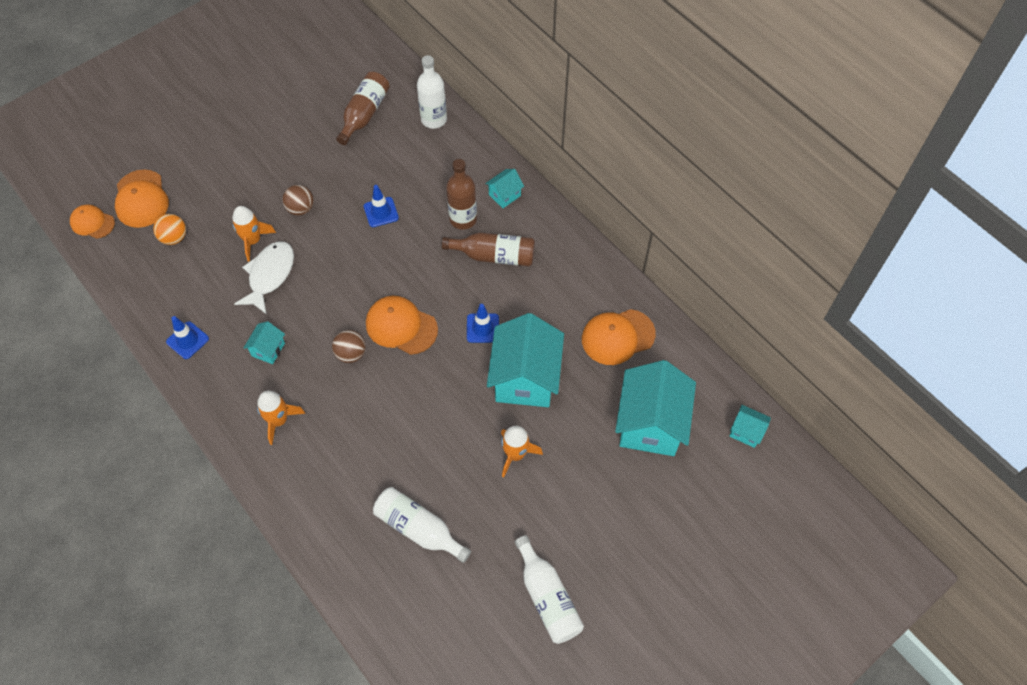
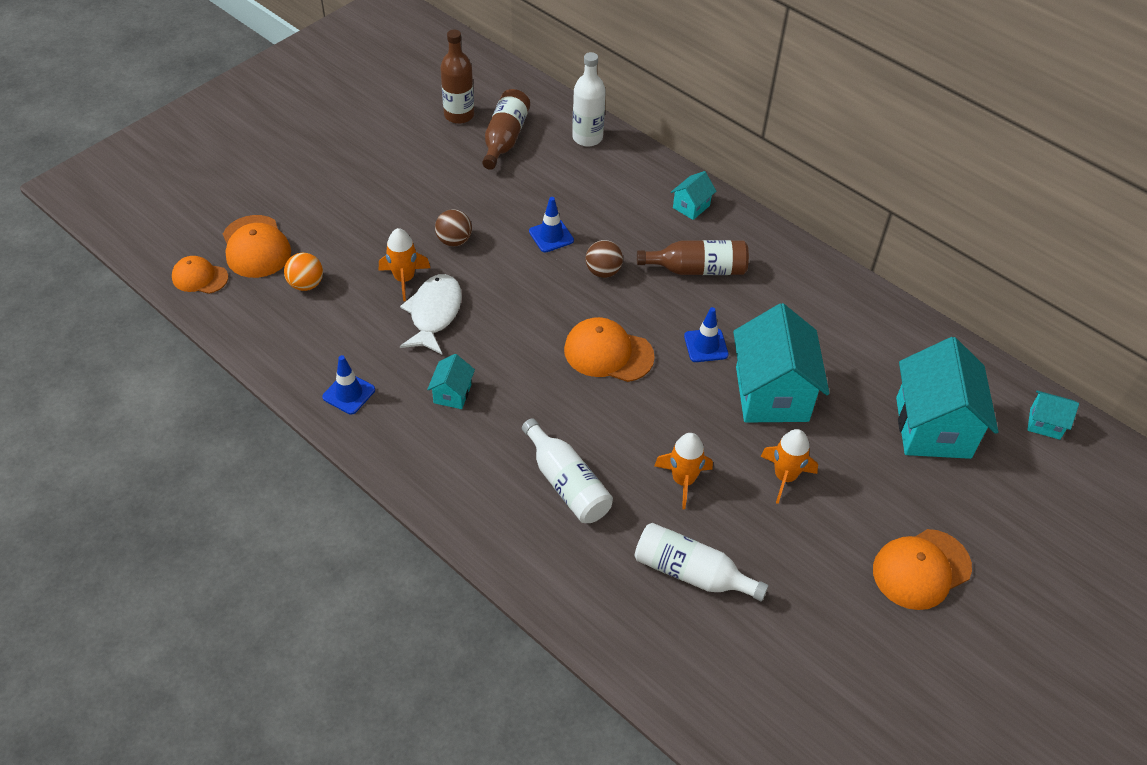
camera: 10 degrees left, 10 degrees down
orange rocket [257,391,305,445] -> orange rocket moved to [654,433,713,509]
brown ball [332,330,366,363] -> brown ball moved to [586,240,623,278]
brown bottle [446,159,477,230] -> brown bottle moved to [440,30,474,124]
white bottle [515,535,584,644] -> white bottle moved to [522,418,613,523]
orange cap [582,309,656,365] -> orange cap moved to [873,529,972,610]

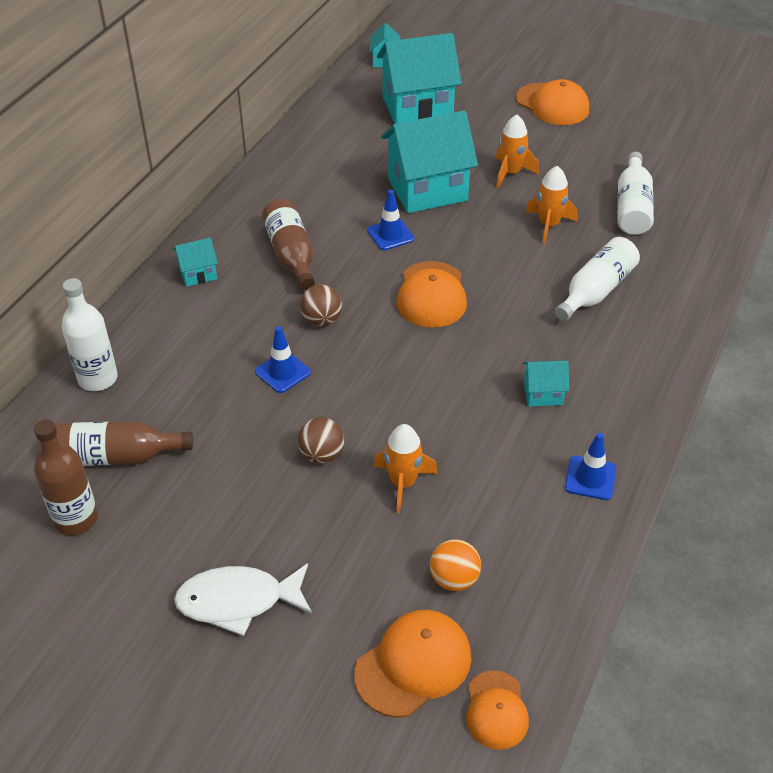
camera: 105 degrees left, 5 degrees down
white fish [400,274,462,354] -> white fish moved to [174,563,312,636]
turquoise house [671,171,716,220] -> turquoise house turned 45 degrees counterclockwise [173,238,218,287]

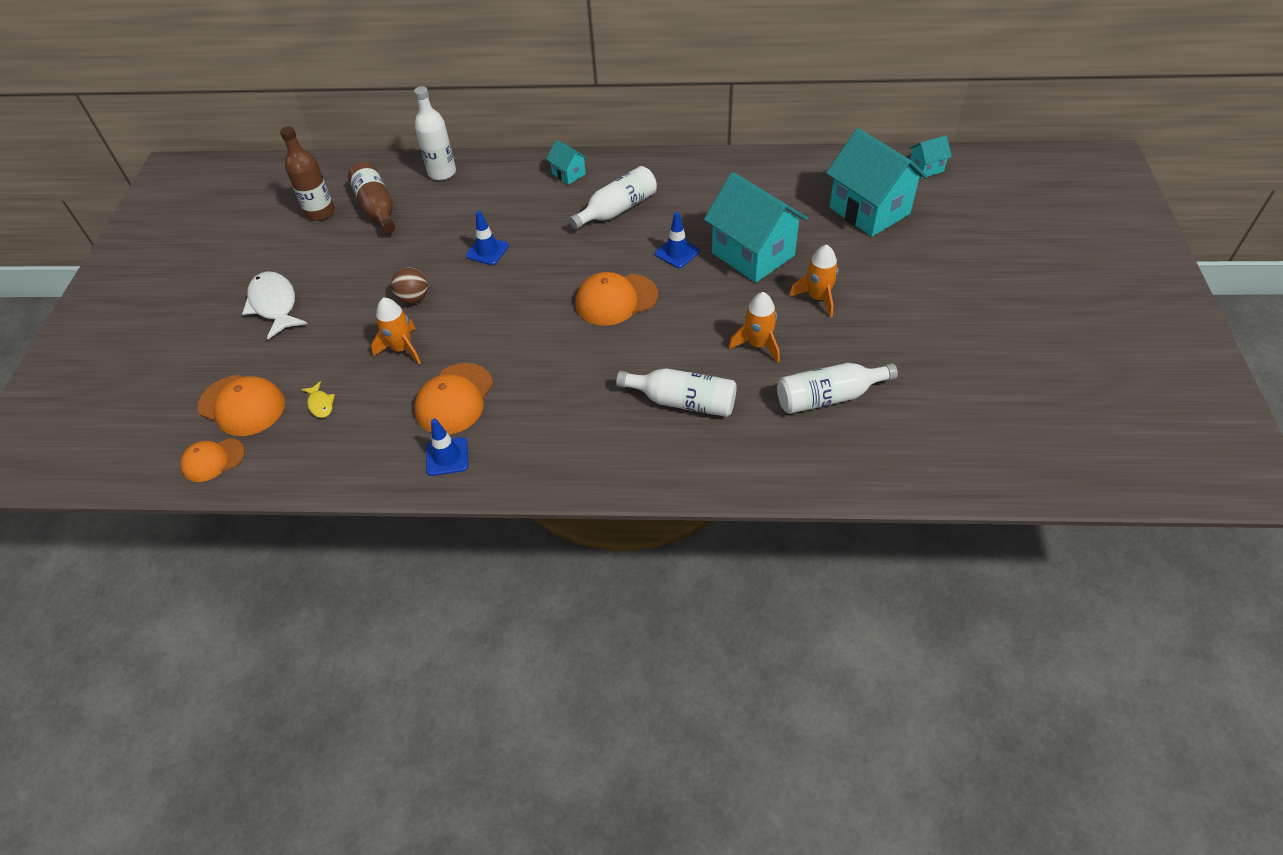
camera: 70 degrees right, 5 degrees up
brown bottle [262,199,315,290] -> white bottle [569,166,657,229]
brown ball [300,284,342,326] -> none
orange ball [430,539,481,591] -> yellow fish [301,381,335,418]
orange cap [516,79,589,125] -> orange cap moved to [414,363,493,434]
turquoise house [523,361,569,407] -> none

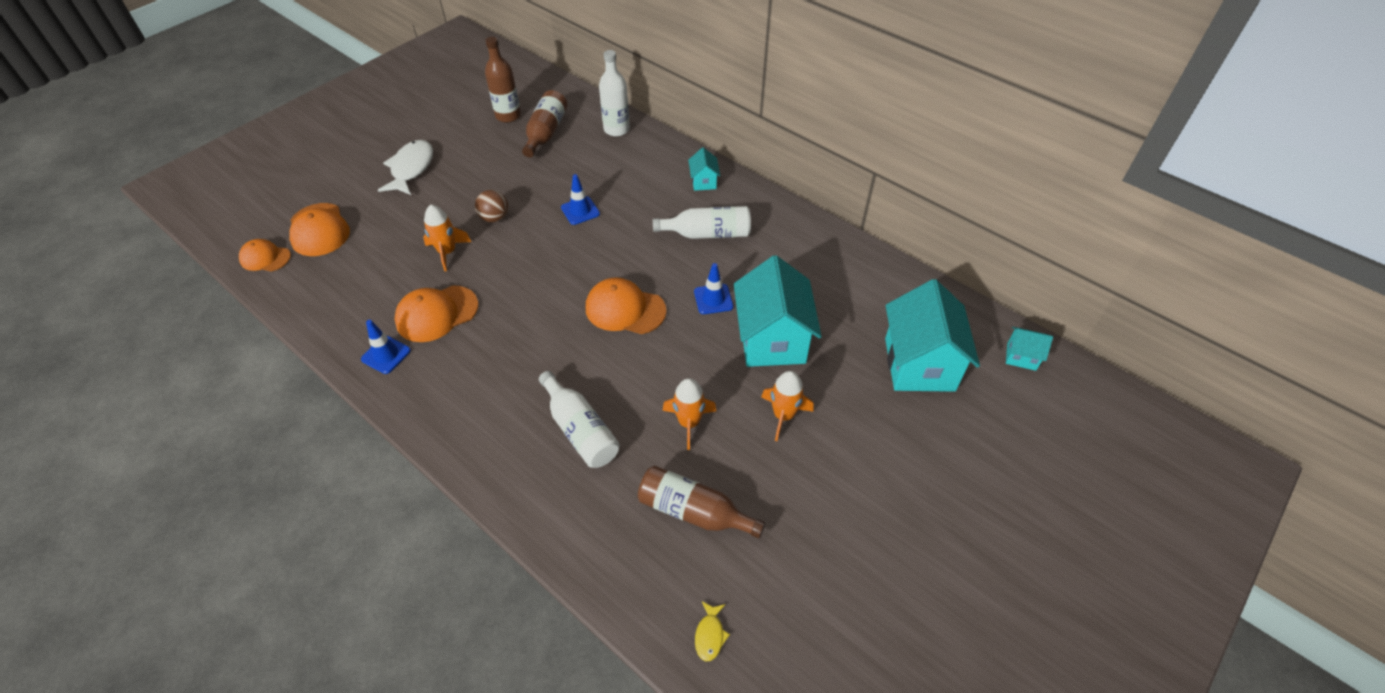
camera: 35 degrees right, 0 degrees up
yellow fish [301,381,335,418] -> yellow fish moved to [695,601,730,662]
white bottle [777,363,898,414] -> brown bottle [638,465,765,539]

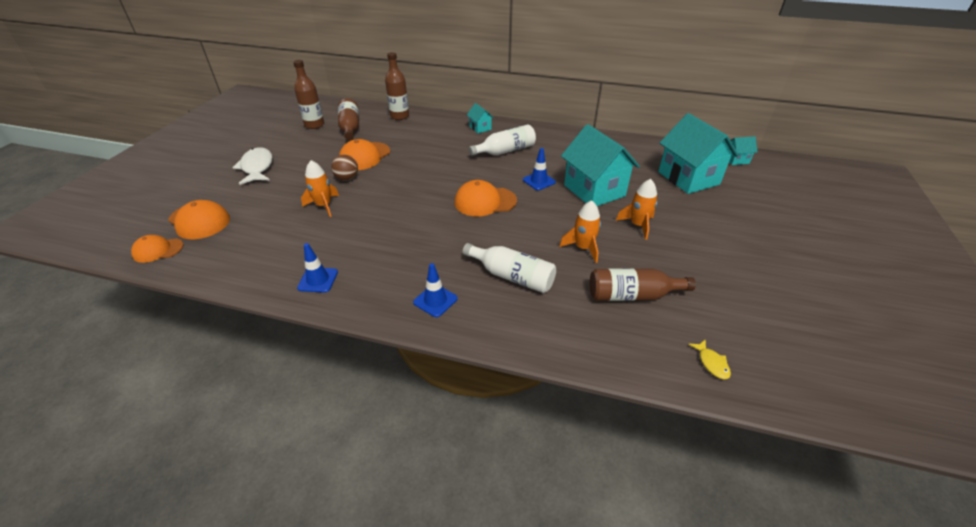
camera: 25 degrees left, 10 degrees down
orange cap [394,285,478,342] -> orange cap moved to [339,139,390,170]
blue traffic cone [561,174,600,225] -> blue traffic cone moved to [413,263,458,317]
white bottle [599,50,630,137] -> brown bottle [385,52,409,120]

